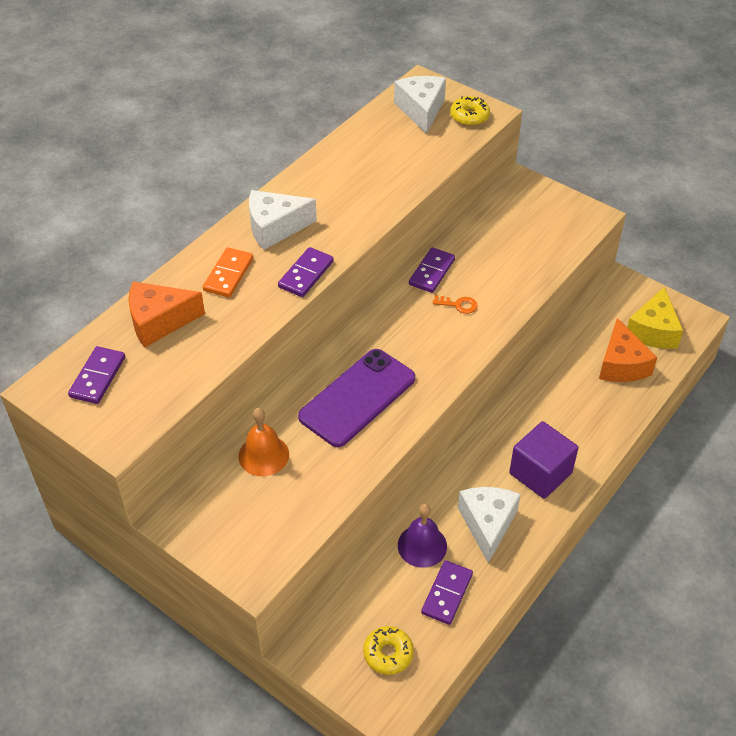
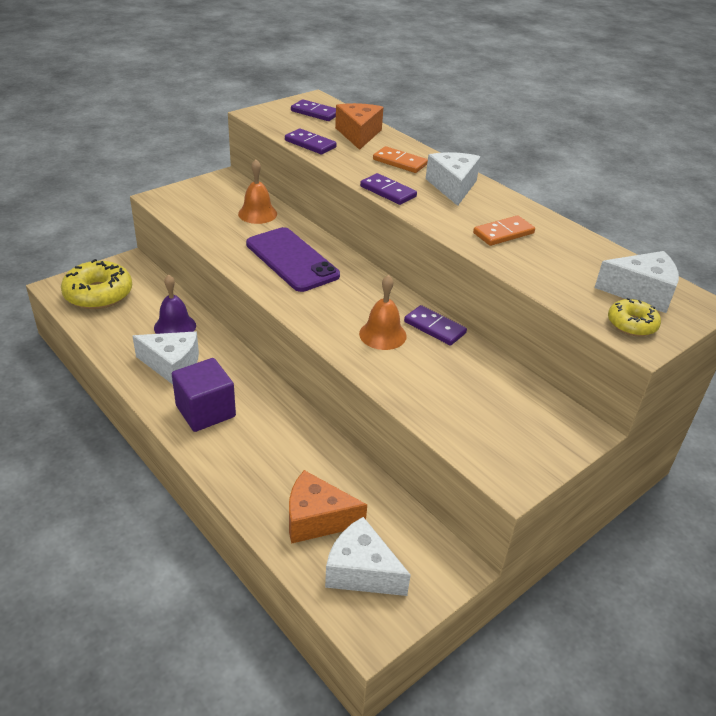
camera: 100 degrees right, 10 degrees down
yellow donut [363,626,414,675] -> yellow donut [61,259,132,309], size x1.81
purple domino [421,560,473,625] -> purple domino moved to [285,128,337,154]
orange key [433,295,478,314] -> orange bell [359,275,407,350]
yellow cheese [627,287,683,349] -> white cheese [325,517,411,596]
none -> orange domino [473,215,535,246]

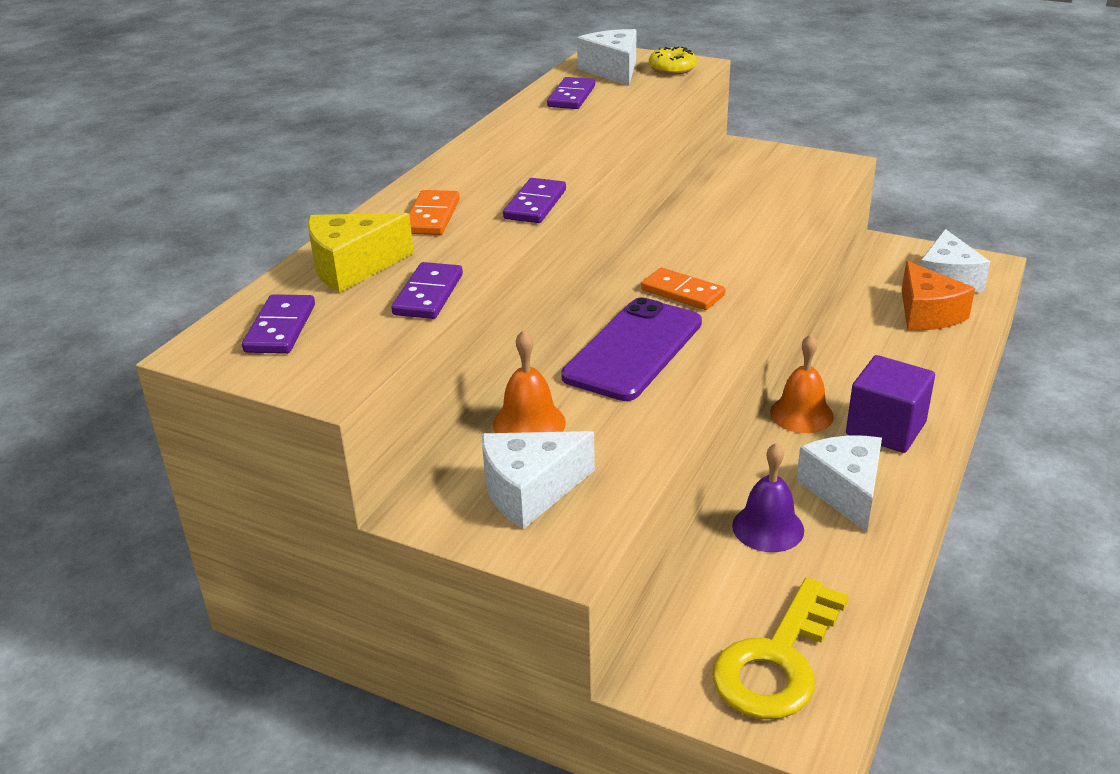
camera: 110 degrees left, 5 degrees down
yellow donut [61,259,132,309] -> yellow key [712,578,849,719]
orange cheese [335,103,383,150] -> yellow cheese [308,213,414,293]
orange bell [359,275,407,350] -> orange bell moved to [770,334,834,433]
purple domino [404,305,467,346] -> purple domino moved to [547,77,595,109]
white cheese [426,152,481,206] -> white cheese moved to [482,431,595,529]
orange domino [473,215,535,246] -> orange domino moved to [641,268,725,310]

